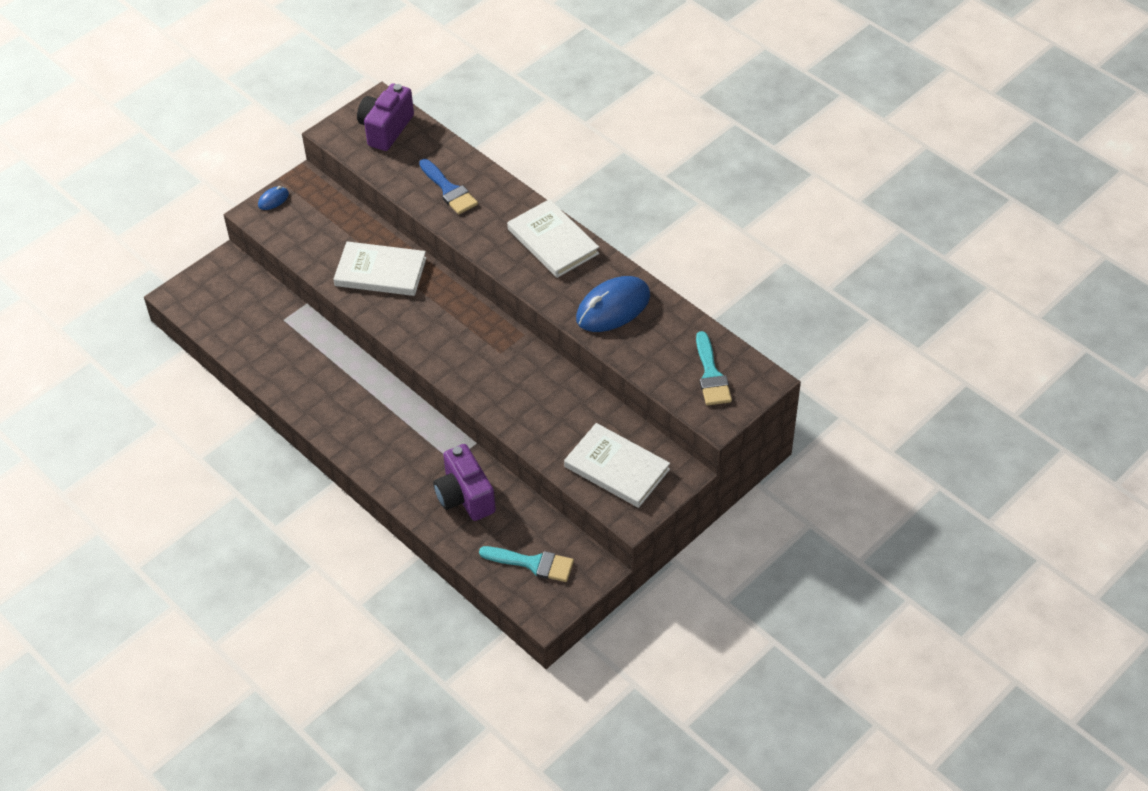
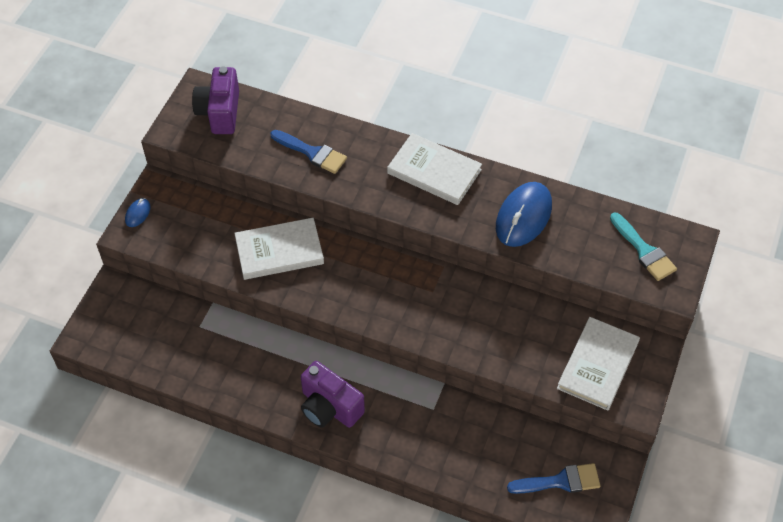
camera: 25 degrees left, 5 degrees up
purple camera [433,444,496,521] -> purple camera moved to [301,361,365,428]
turquoise brush [479,546,574,582] -> blue brush [507,463,600,494]
white book [564,423,670,508] -> white book turned 75 degrees counterclockwise [557,317,640,411]

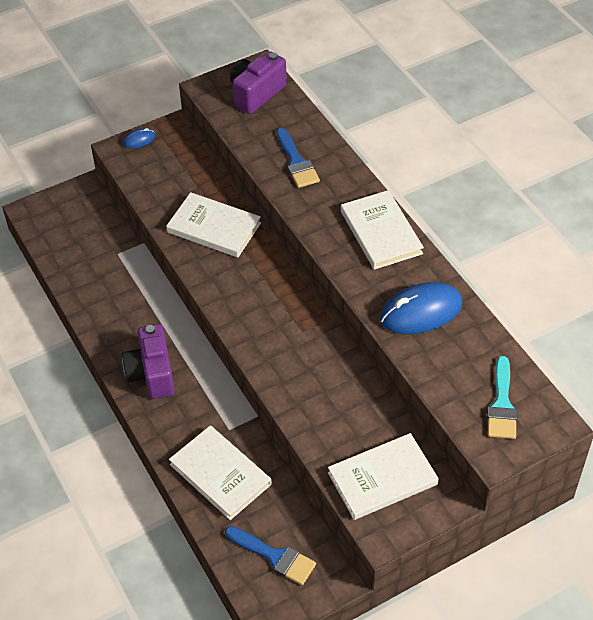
camera: 40 degrees right, 5 degrees down
none -> white book [169,425,272,520]

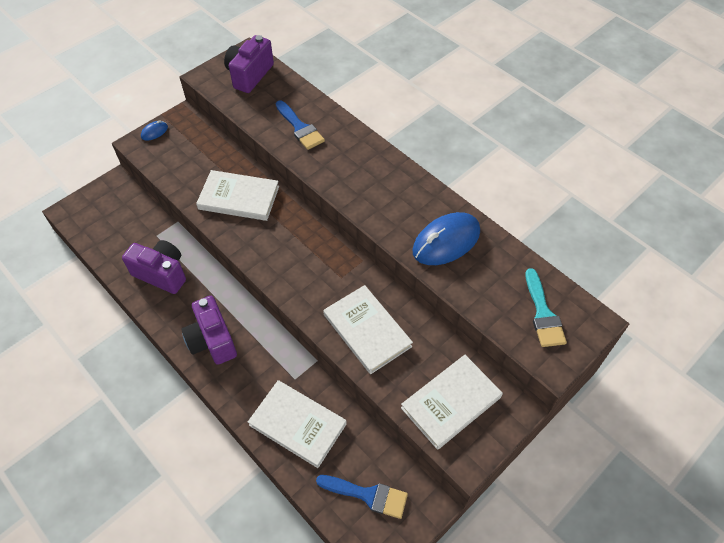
camera: 15 degrees left, 5 degrees up
white book [341,190,424,270] -> white book moved to [323,285,413,374]
none -> purple camera [122,240,186,294]

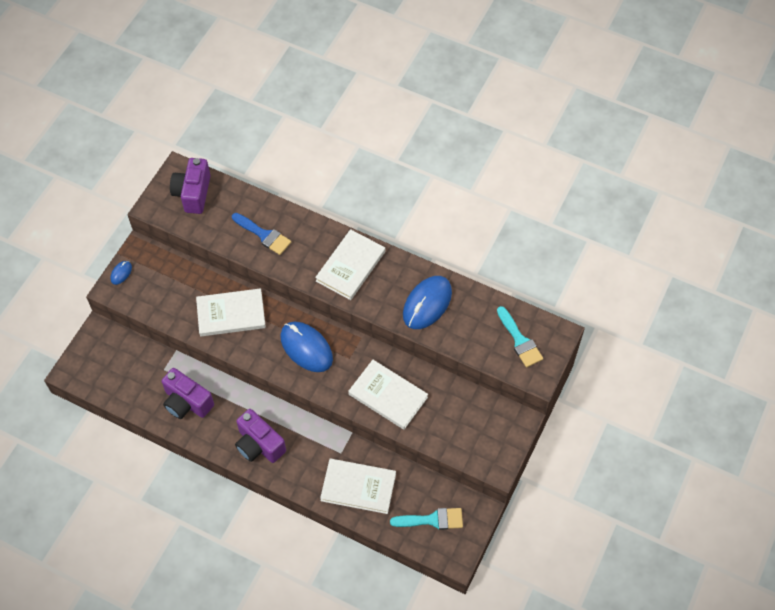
camera: 20 degrees left, 5 degrees up
purple camera [122,240,186,294] -> purple camera turned 150 degrees counterclockwise [162,368,214,419]
blue brush [316,475,408,519] -> turquoise brush [390,508,463,530]
white book [401,355,503,450] -> white book moved to [315,229,385,300]
none -> blue mouse [280,322,333,372]

